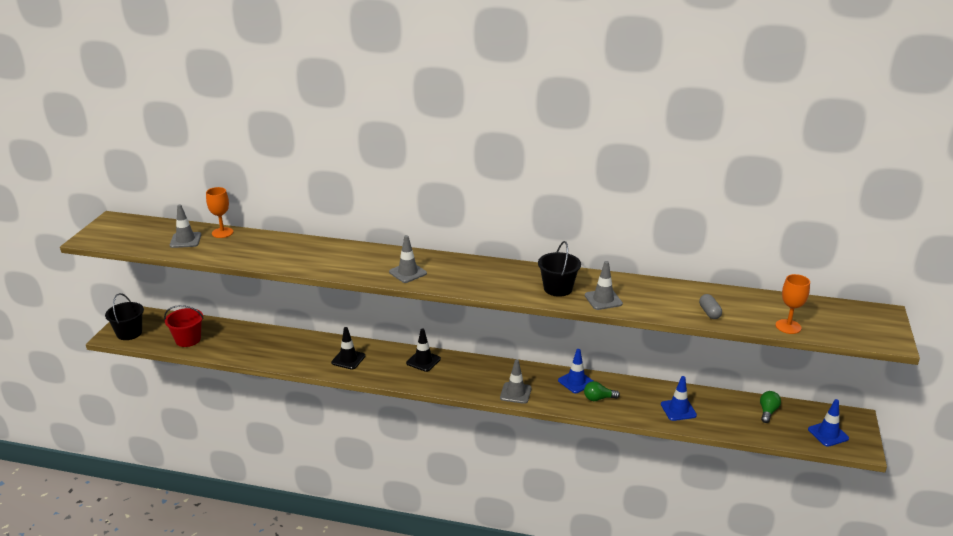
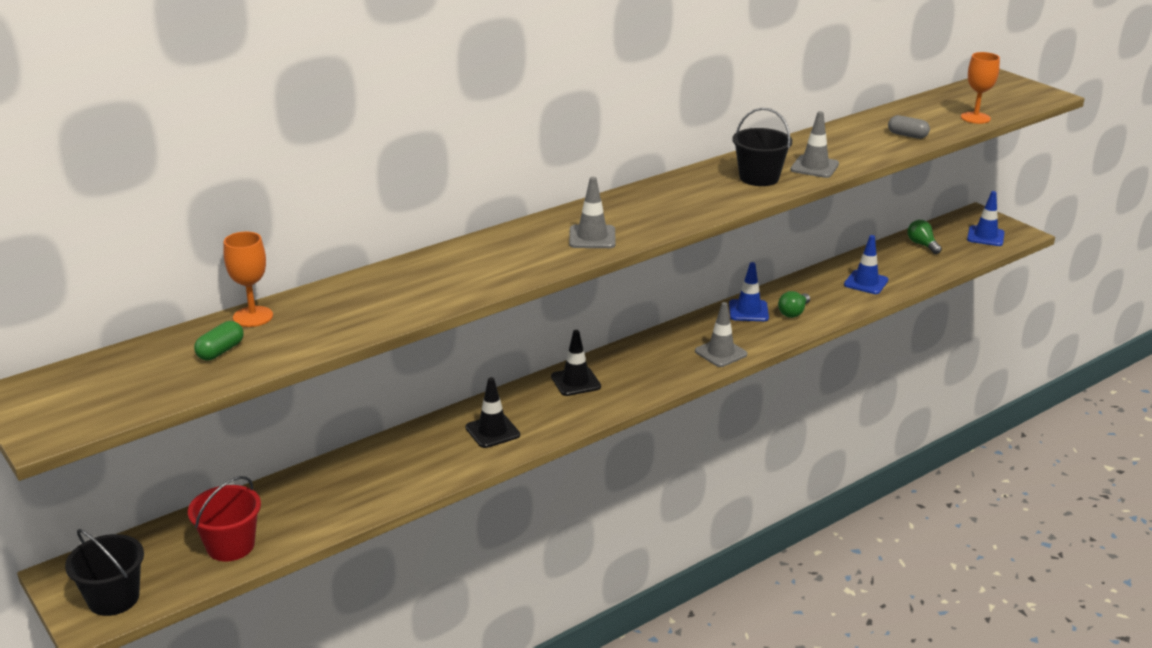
camera: 50 degrees left, 0 degrees up
grey traffic cone [170,204,201,248] -> green capsule [194,321,243,360]

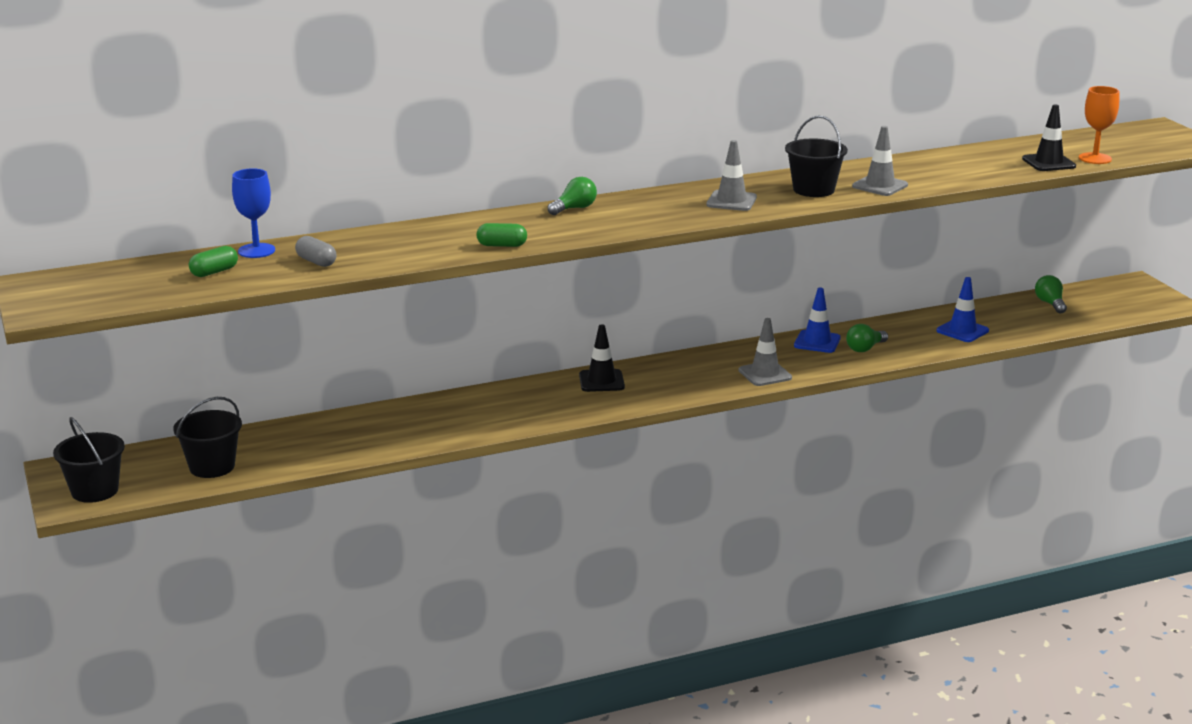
camera: 15 degrees right, 5 degrees down
red bucket [188,476,261,562] -> black bucket [173,397,242,478]
orange goblet [224,231,273,327] -> blue goblet [232,168,275,258]
black traffic cone [465,377,520,448] -> black traffic cone moved to [1022,104,1076,171]
grey traffic cone [569,177,616,248] -> grey traffic cone moved to [706,140,757,211]
grey capsule [888,115,930,139] -> grey capsule moved to [295,236,337,267]
blue traffic cone [967,191,1005,246] -> none
none -> green capsule [476,223,527,247]
none -> green light bulb [548,177,597,215]

